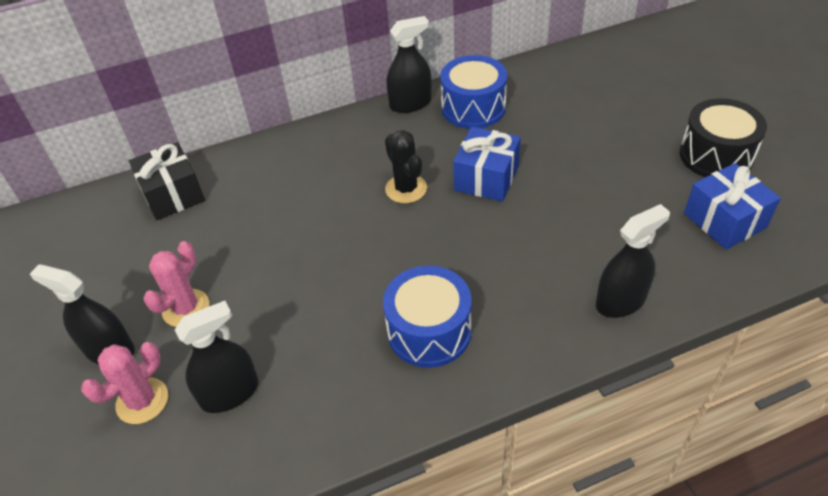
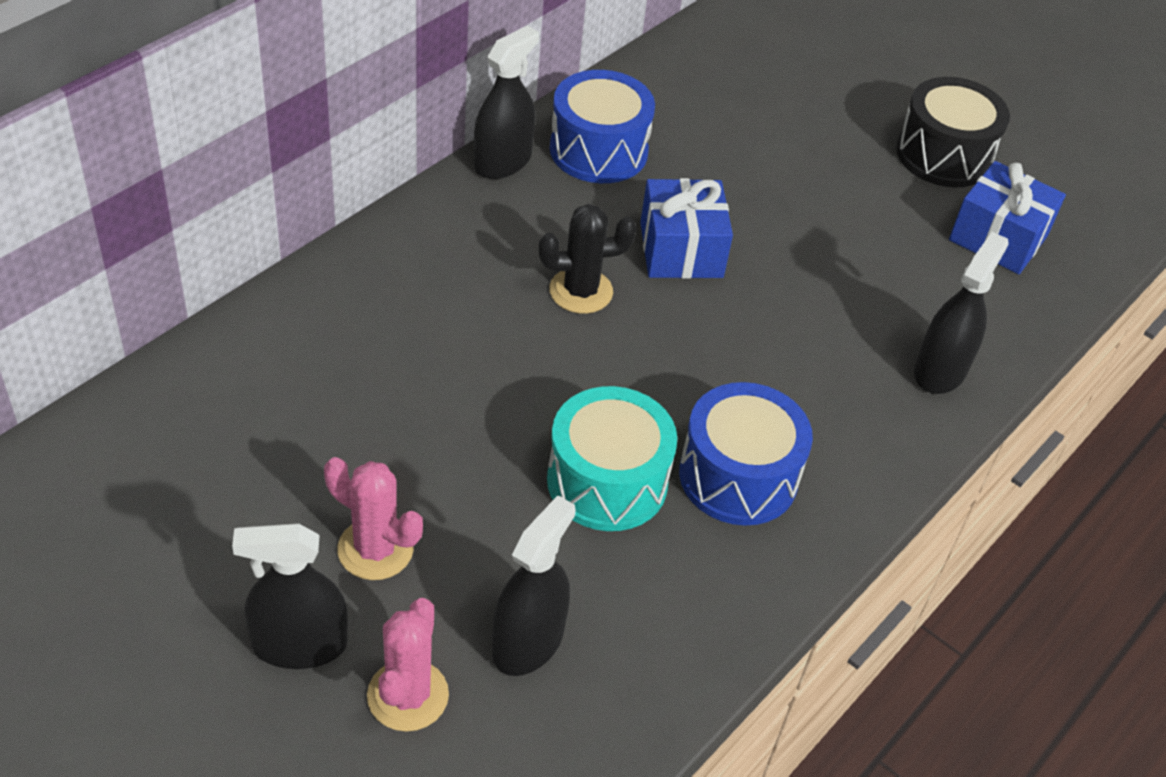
camera: 35 degrees left, 0 degrees up
black gift [129,142,205,220] -> none
pink cactus [143,241,209,327] -> pink cactus turned 60 degrees counterclockwise [324,457,423,580]
black cactus [385,130,427,203] -> black cactus turned 45 degrees counterclockwise [538,204,636,314]
none -> turquoise drum [547,386,677,531]

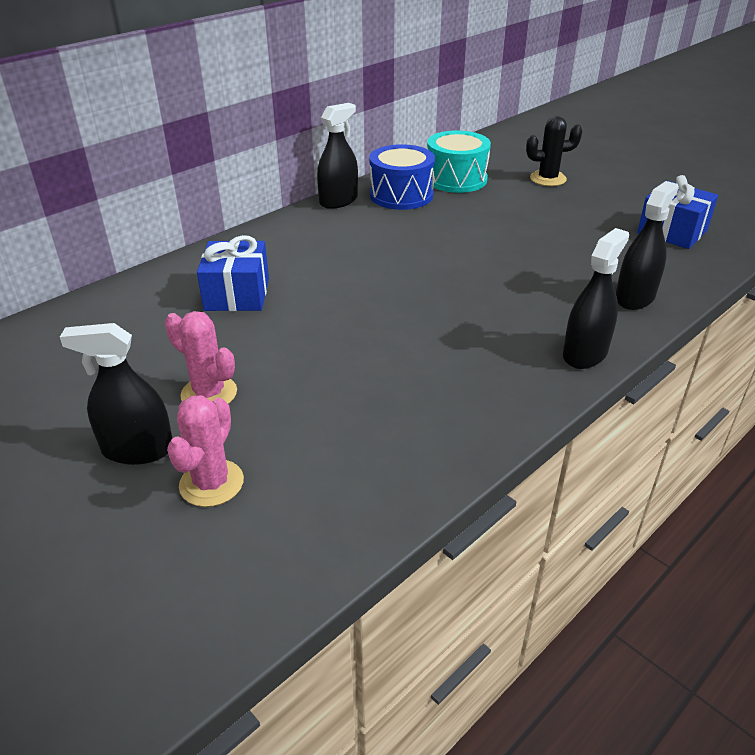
camera: 10 degrees right, 10 degrees down
black spray bottle [492,495,576,676] -> black spray bottle moved to [563,228,629,369]
black cactus [538,204,636,314] -> black cactus moved to [526,116,582,186]
turquoise drum [547,386,677,531] -> turquoise drum moved to [427,130,491,193]
blue gift [640,178,733,279] -> blue gift moved to [197,235,269,311]
blue drum [679,382,813,526] -> none
black drum [896,77,1010,188] -> none

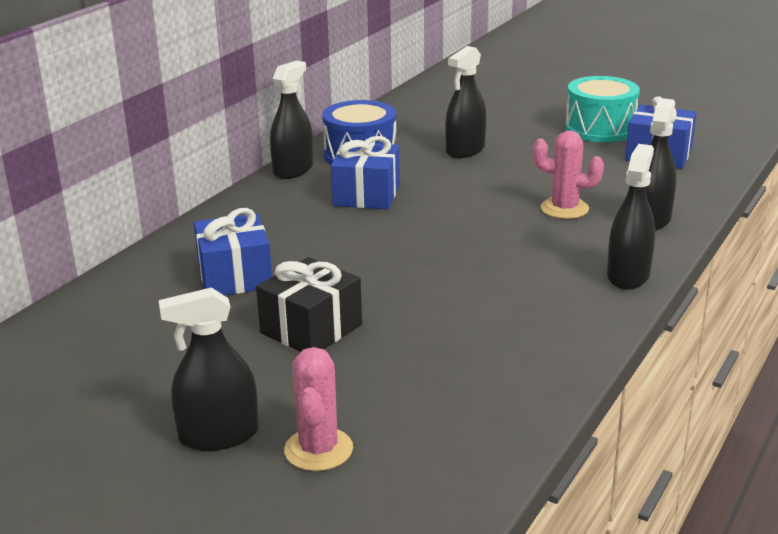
camera: 15 degrees left, 10 degrees down
pink cactus [165,311,237,404] -> pink cactus moved to [533,131,604,219]
turquoise drum [427,130,491,193] -> turquoise drum moved to [565,76,640,142]
black cactus [526,116,582,186] -> none
none -> black gift [256,257,362,352]
none -> blue gift [331,136,400,210]
none -> black spray bottle [445,46,486,158]

